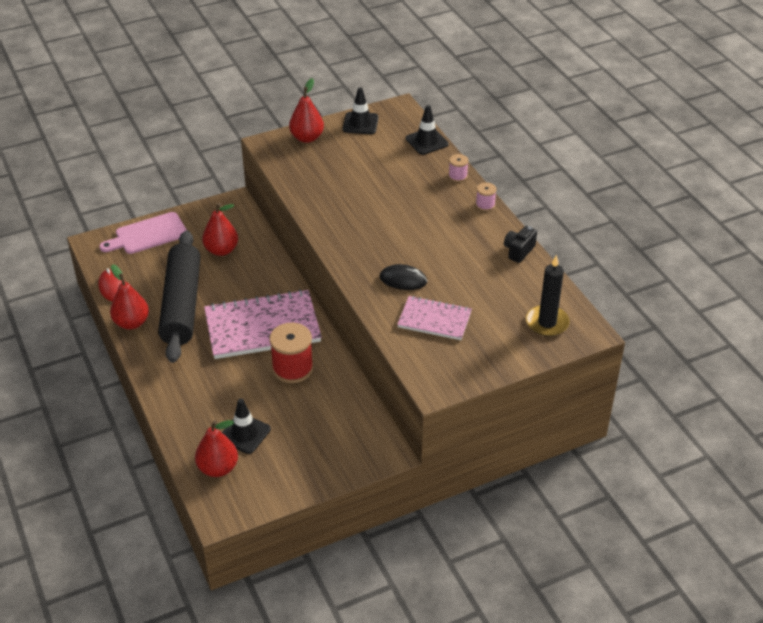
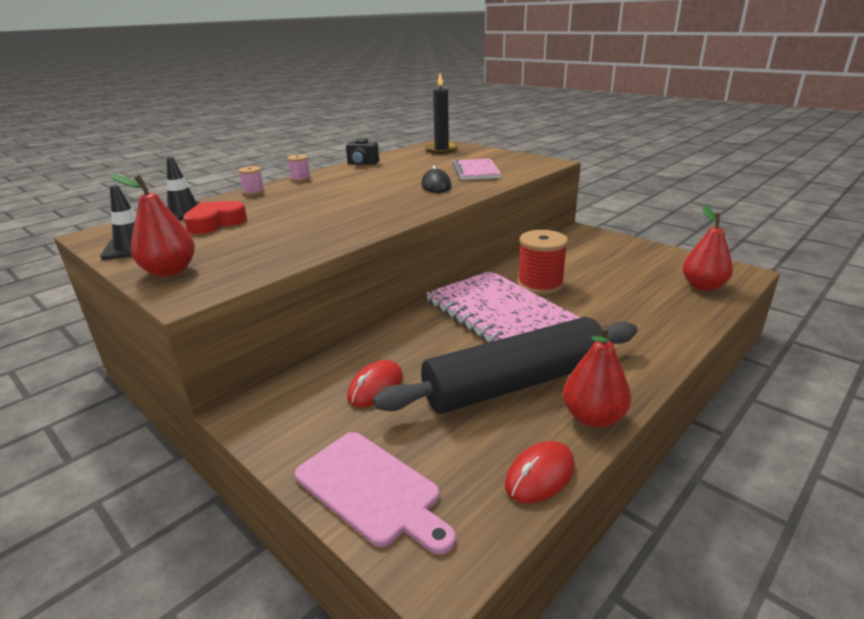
camera: 110 degrees left, 15 degrees down
red pear [202,203,238,256] -> red mouse [347,360,403,407]
black traffic cone [222,399,271,454] -> none
none -> red heart [183,201,247,234]

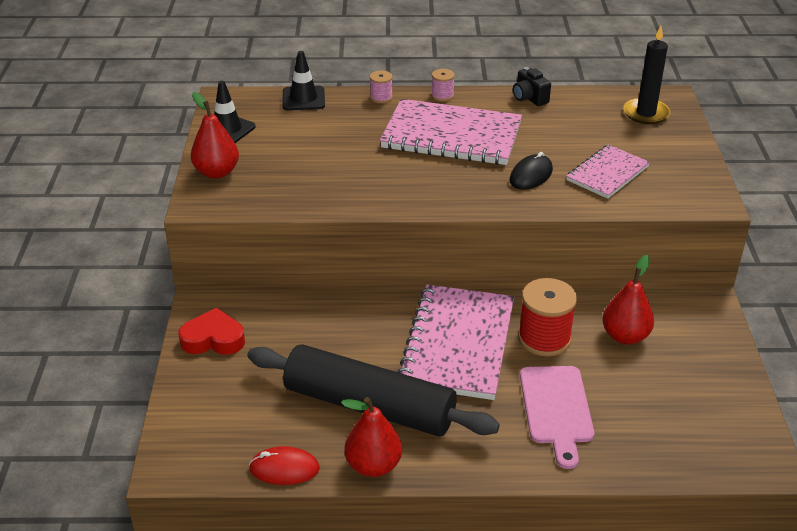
camera: 45 degrees right, 10 degrees up
red heart [183,201,247,234] -> red heart moved to [179,308,245,355]
pink cutting board [295,432,456,555] -> pink cutting board moved to [520,366,594,469]
red mouse [347,360,403,407] -> none
red pear [683,205,733,291] -> red pear moved to [602,255,654,345]
none -> pink notebook [380,99,522,165]

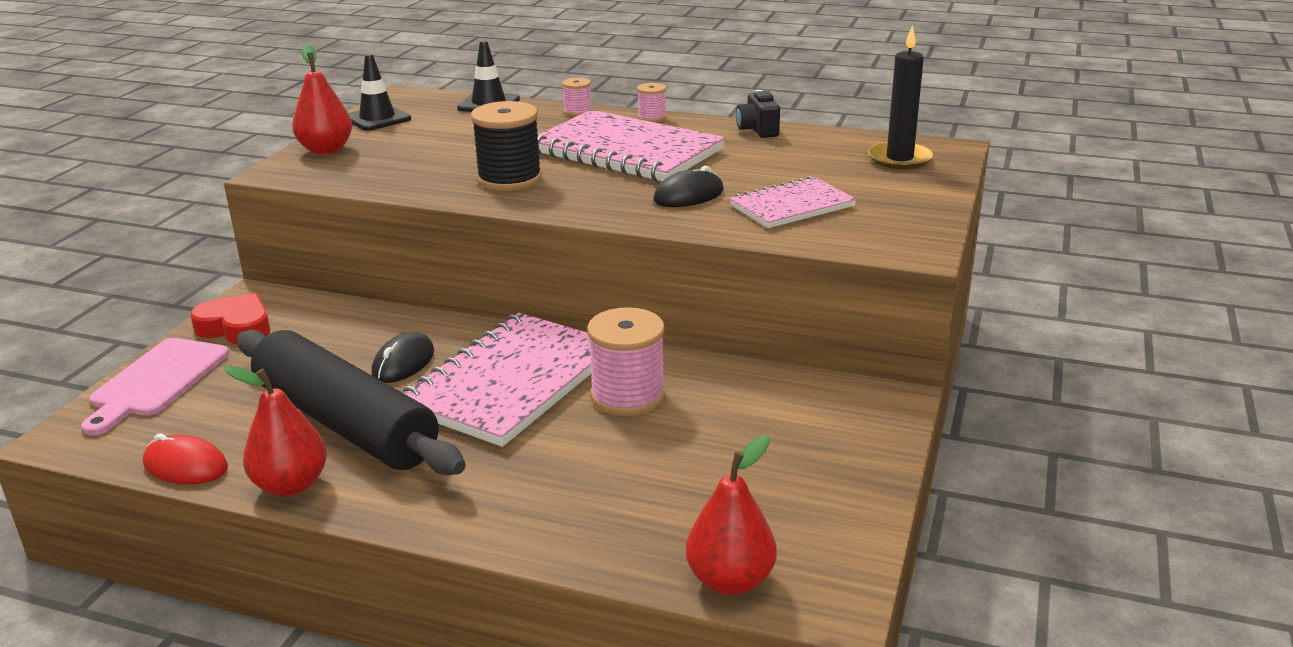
camera: 20 degrees right, 10 degrees down
red spool [518,278,577,356] -> pink spool [587,307,665,416]
pink cutting board [520,366,594,469] -> pink cutting board moved to [81,338,229,435]
red pear [602,255,654,345] -> red pear moved to [686,435,777,595]
none -> black mouse [371,332,434,383]
none -> black spool [471,101,542,191]

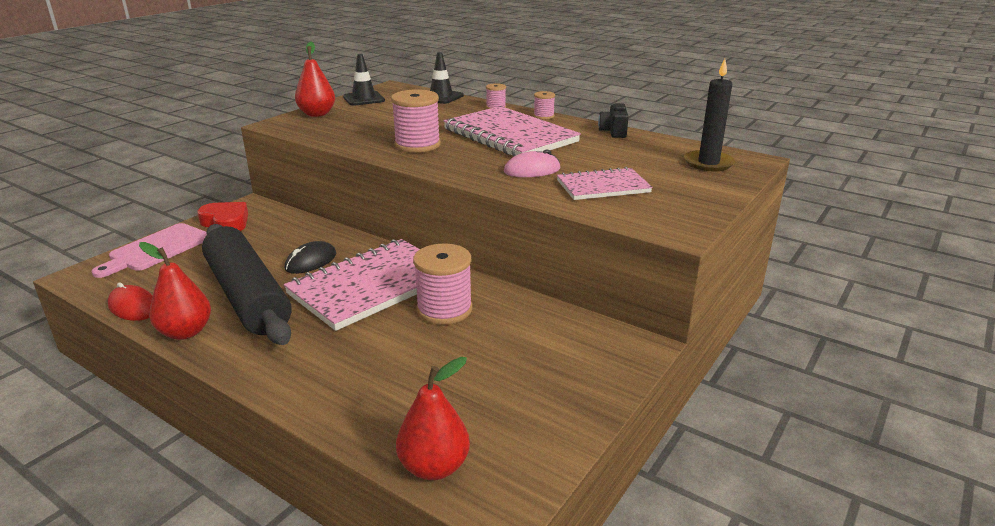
camera: 15 degrees right, 0 degrees up
black spool [471,101,542,191] -> pink spool [391,89,441,153]
black mouse [653,166,724,207] -> pink mouse [504,150,561,177]

